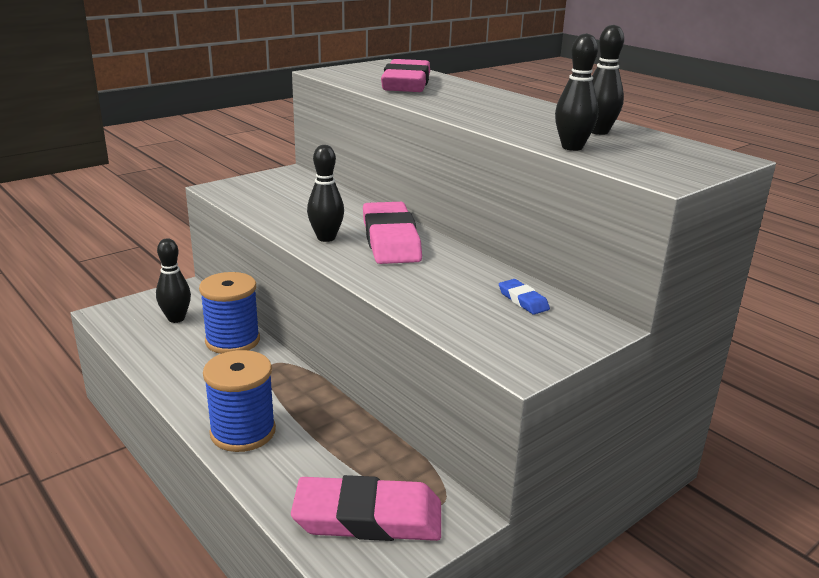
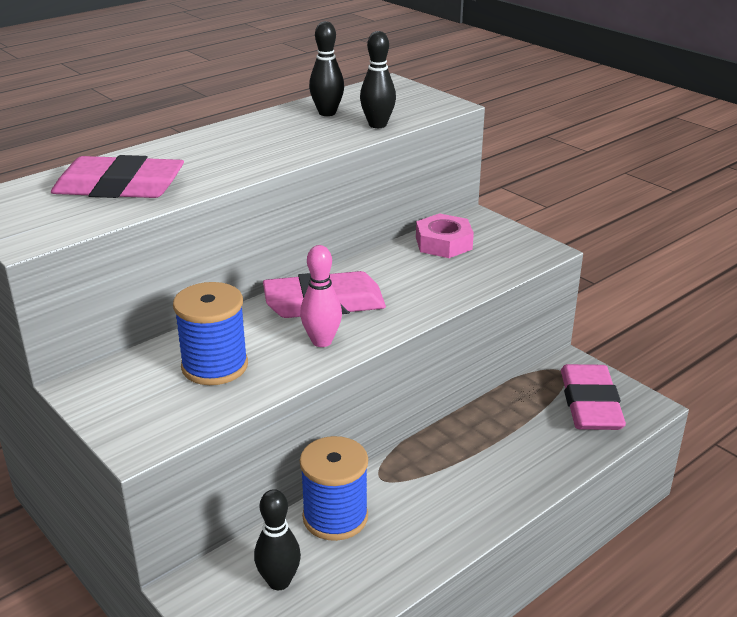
camera: 90 degrees left, 5 degrees up
blue spool [203,350,276,452] -> blue spool moved to [173,282,248,385]
black bowling pin [307,145,344,242] -> pink bowling pin [300,245,342,347]
blue eraser [499,279,550,315] -> pink nut [416,213,474,258]

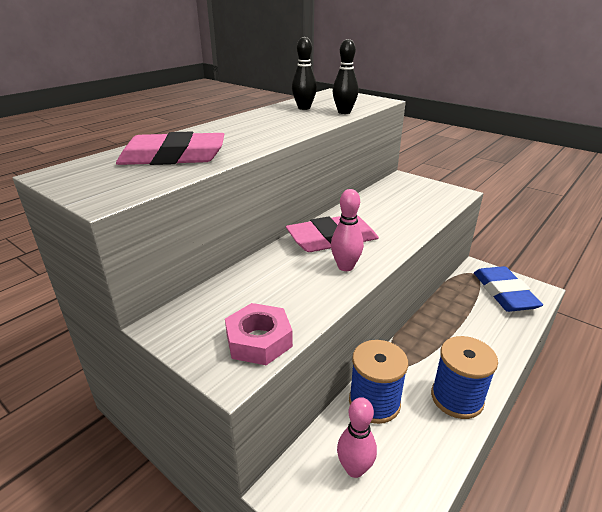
camera: 10 degrees left, 0 degrees up
blue spool [173,282,248,385] -> blue spool moved to [431,336,498,419]
black bowling pin [254,489,301,590] -> pink bowling pin [337,397,377,478]
pink nut [416,213,474,258] -> pink nut moved to [225,303,293,365]
pink eraser [561,364,626,430] -> blue eraser [474,266,543,312]

